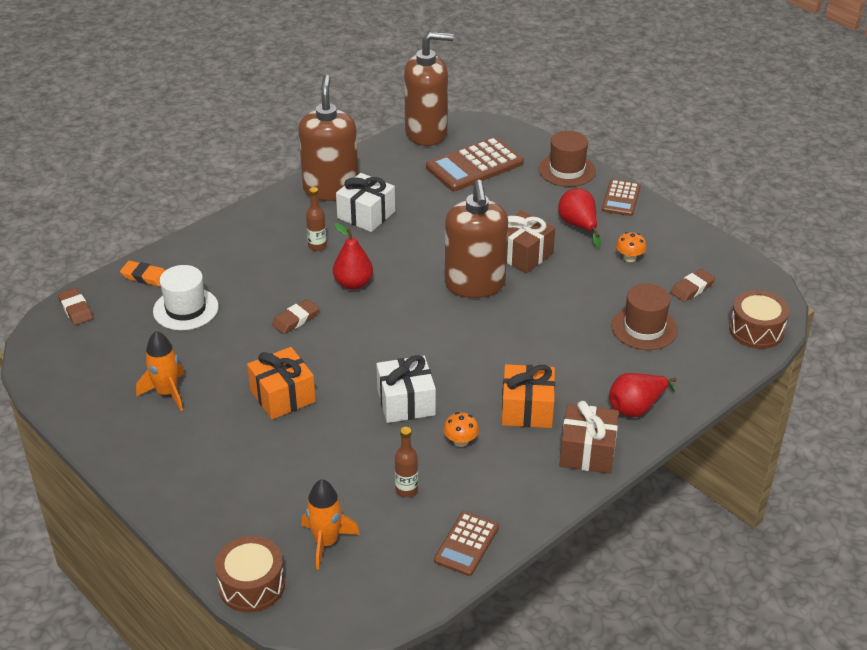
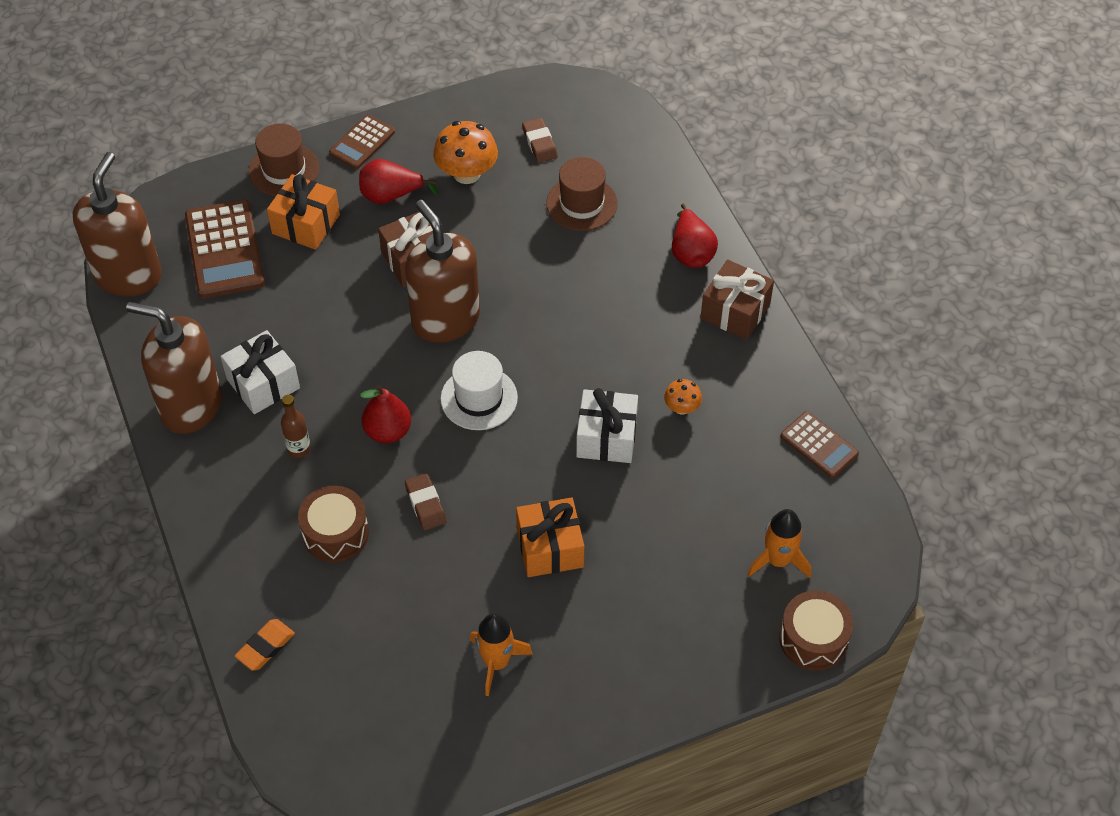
camera: 70 degrees left, 15 degrees up
brown eraser [58,288,93,325] -> none
white hat [153,265,219,330] -> white hat moved to [440,351,518,430]
brown bottle [395,427,418,497] -> none
brown soap dispenser [445,180,508,298] -> brown soap dispenser turned 135 degrees counterclockwise [405,200,480,343]
orange gift [502,364,555,428] -> orange gift moved to [267,174,340,250]
brown calculator [602,179,641,216] -> brown calculator turned 90 degrees clockwise [329,115,395,169]
orange mushroom [616,232,646,262] -> orange mushroom [433,121,498,184], size x1.86
brown drum [729,290,789,349] -> brown drum moved to [298,486,369,562]

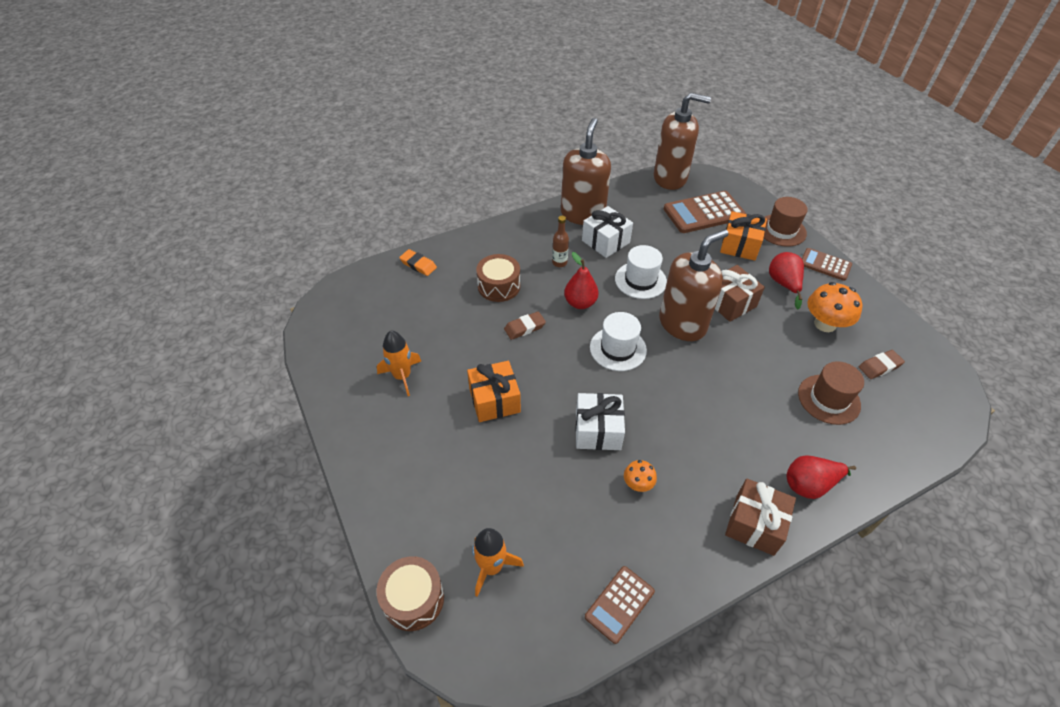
camera: 85 degrees right, 5 degrees down
none -> white hat [615,245,667,299]

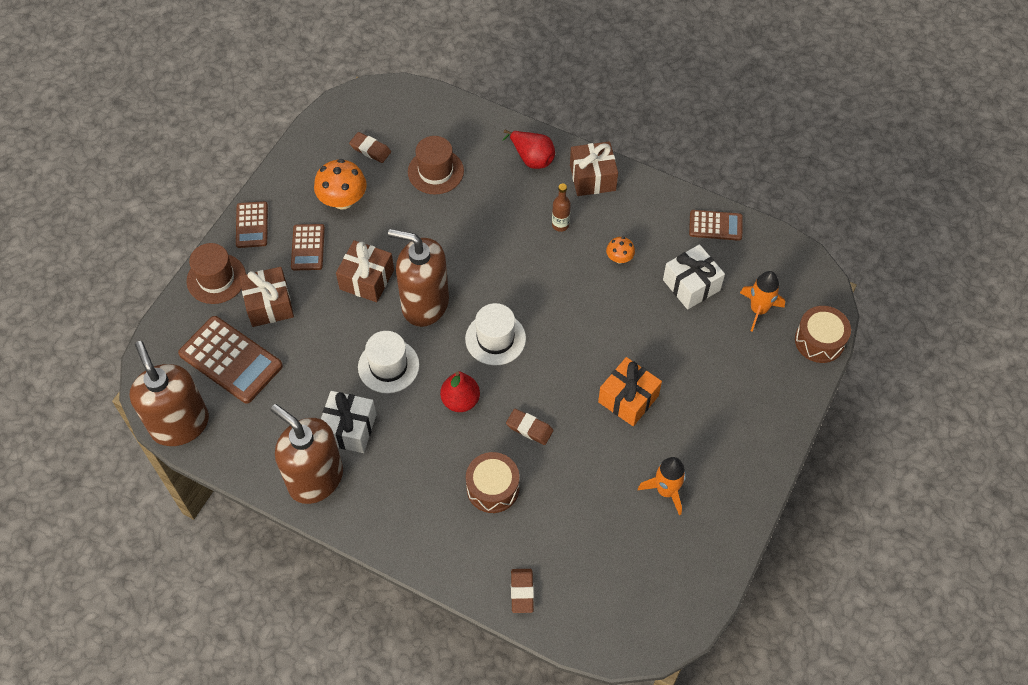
camera: 125 degrees left, 10 degrees up
orange eraser [399,249,437,276] -> brown eraser [511,569,534,613]
brown bottle [552,216,569,267] -> brown bottle moved to [552,183,571,232]
brown soap dispenser [561,118,611,225] -> brown soap dispenser turned 60 degrees clockwise [271,404,343,504]
white gift [575,393,625,450] -> white gift moved to [663,244,725,309]
orange gift [720,211,767,261] -> brown gift [240,267,294,327]
red pear [769,252,804,309] -> brown calculator [291,224,325,271]

